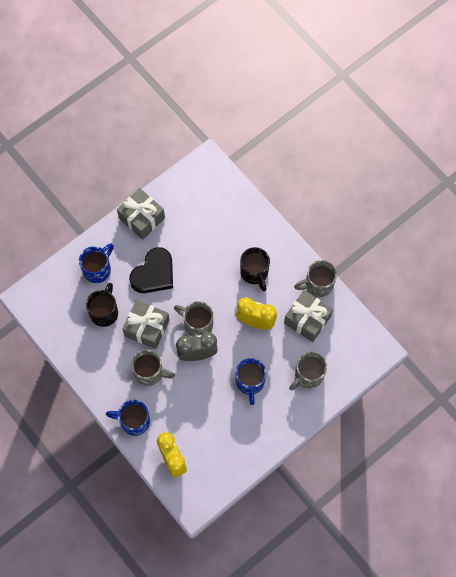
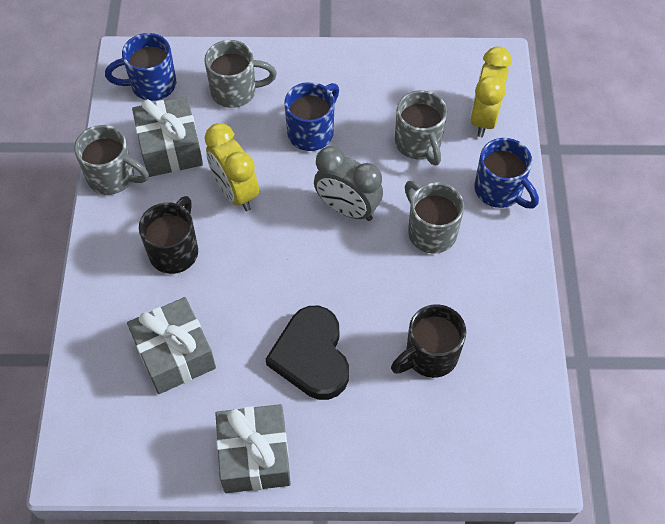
camera: 140 degrees left, 10 degrees down
blue mug [79,243,114,283] -> blue mug moved to [105,33,176,101]
grey gift [122,300,170,349] -> grey gift moved to [127,297,216,394]
black heart [129,247,173,293] -> black heart turned 90 degrees counterclockwise [266,306,349,400]
grey mug [174,301,213,336] -> grey mug moved to [395,90,447,165]

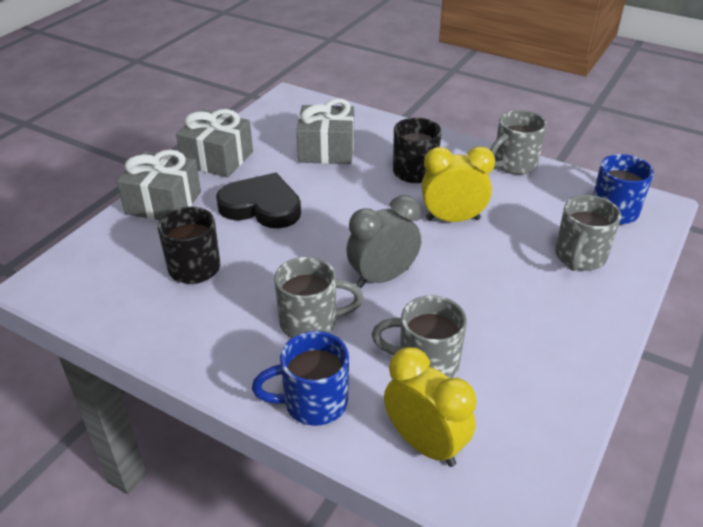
camera: 120 degrees right, 20 degrees down
grey gift [132,96,203,177] -> grey gift moved to [117,150,201,220]
blue mug [284,82,339,151] -> none

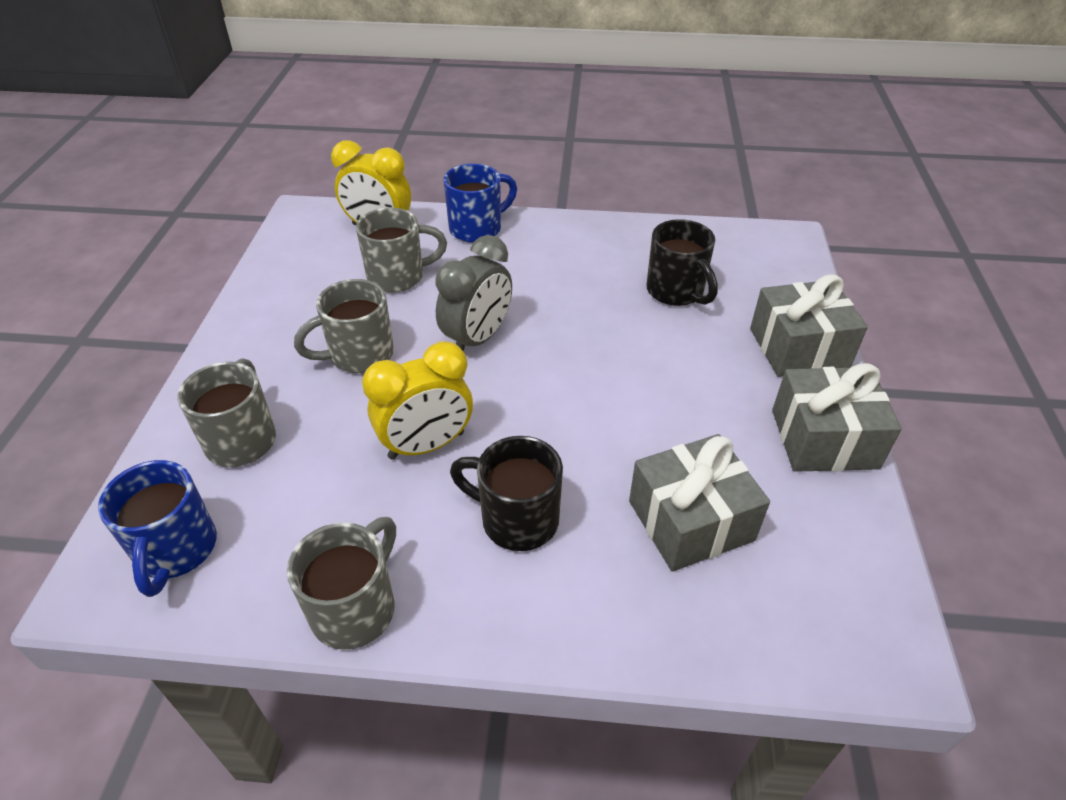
camera: 155 degrees right, 5 degrees up
black heart [216,173,301,228] -> none
grey mug [274,257,363,338] -> grey mug moved to [294,279,394,373]

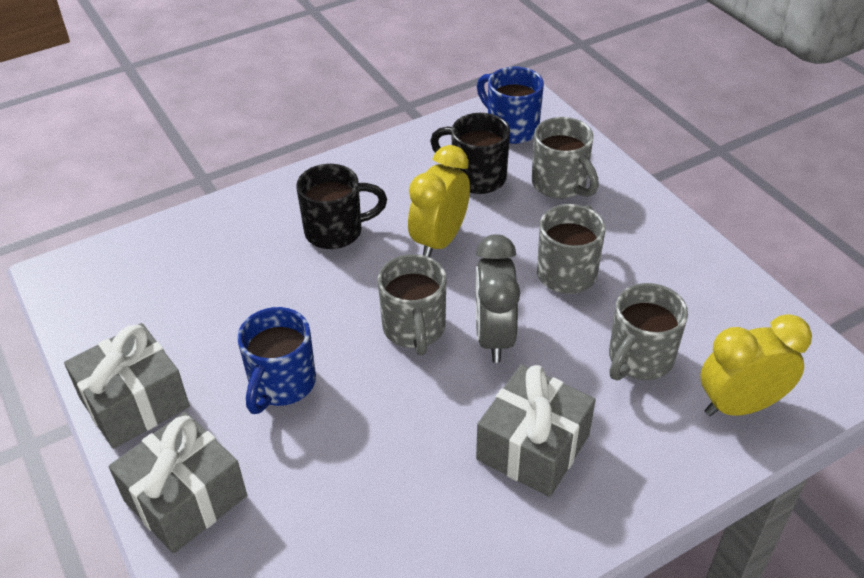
camera: 145 degrees right, 0 degrees up
grey mug [287,517,396,650] -> grey mug moved to [378,254,446,356]
blue mug [443,164,517,243] -> blue mug moved to [237,307,316,414]
grey gift [629,434,770,571] -> grey gift moved to [476,364,596,497]
black mug [647,219,718,306] -> black mug moved to [430,113,510,194]

